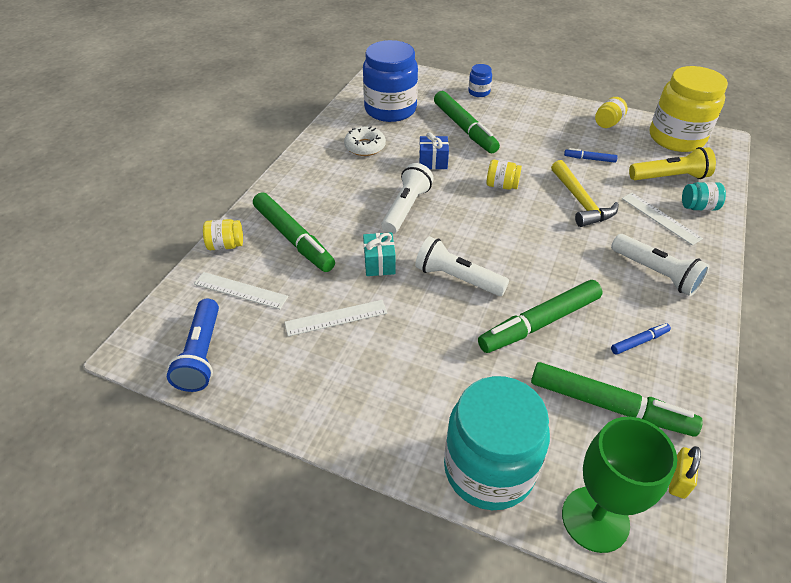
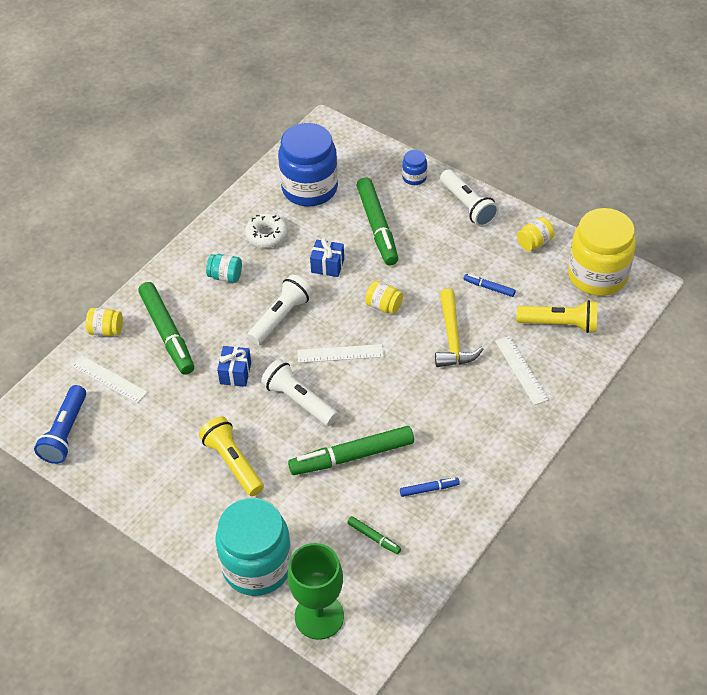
camera: 15 degrees right, 5 degrees up
white ruler [284,300,387,336] -> white ruler moved to [297,344,383,363]
turquoise gift [363,232,396,276] -> blue gift [217,346,251,387]
green marker [531,362,703,437] -> green marker [347,516,401,554], size x0.46
white flashlight [611,234,709,296] -> white flashlight moved to [440,170,499,227]
yellow padlock [669,446,701,499] -> none
turquoise jar [682,182,726,211] -> turquoise jar moved to [206,254,242,283]
none -> yellow flashlight [199,416,264,496]

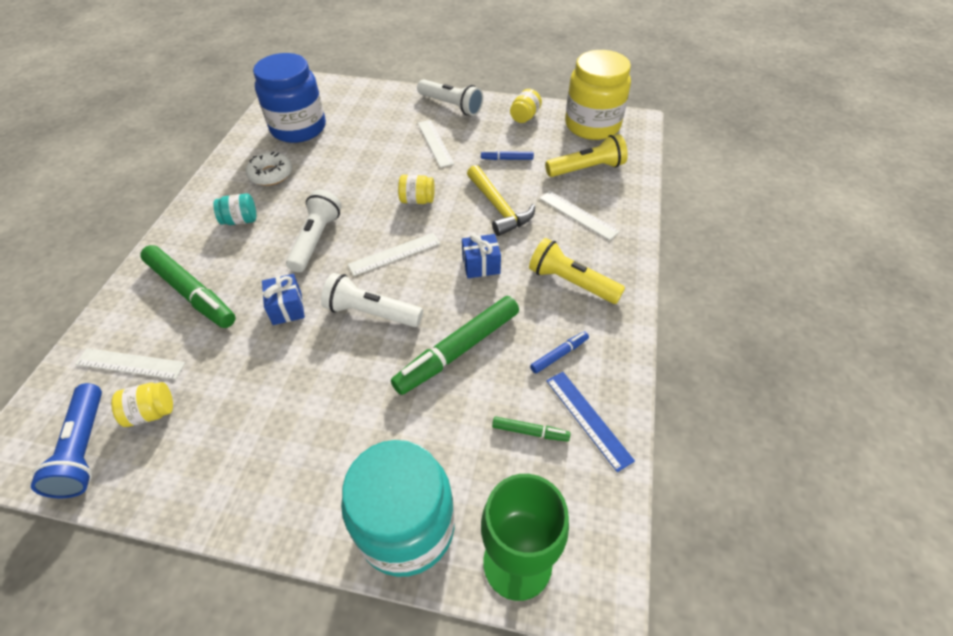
camera: 25 degrees left, 0 degrees up
yellow jar [86,308,123,336] -> yellow jar moved to [111,382,173,427]
yellow flashlight [199,416,264,496] -> yellow flashlight moved to [529,238,625,304]
blue gift [310,238,344,277] -> blue gift moved to [462,234,501,278]
green marker [357,177,398,266] -> none
blue jar [402,150,427,185] -> none
none -> white ruler [418,120,454,168]
none -> blue ruler [546,372,635,472]

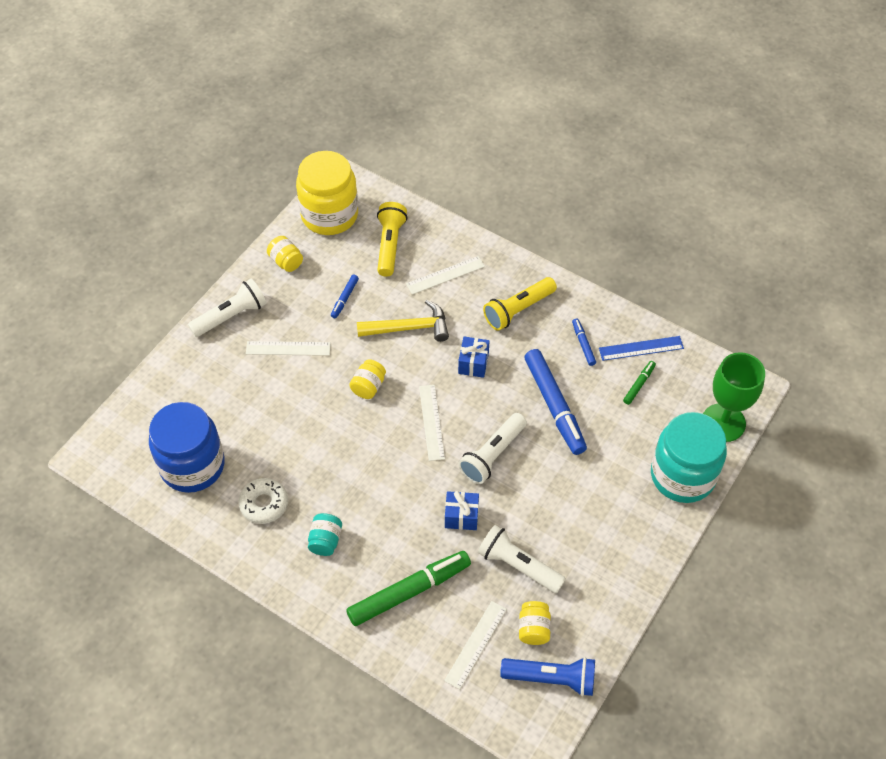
camera: 70 degrees left, 5 degrees up
white flashlight [286,190,342,273] -> white flashlight moved to [478,525,566,593]
green marker [391,296,519,395] -> blue marker [524,349,587,455]

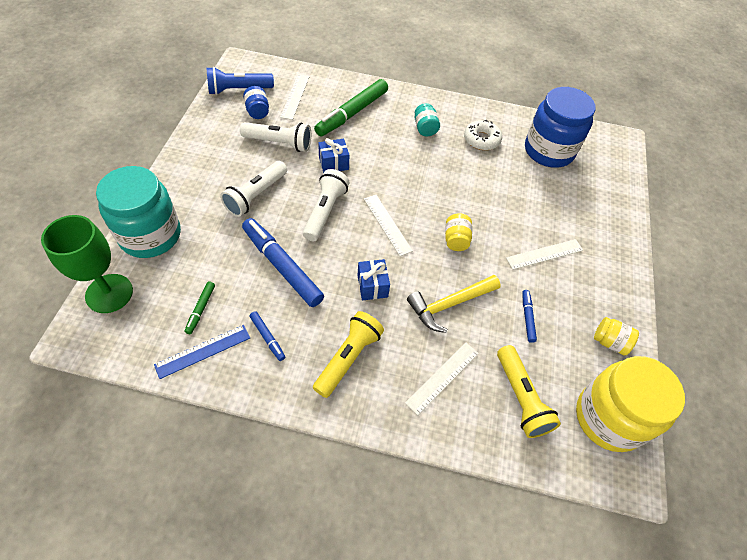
camera: 155 degrees right, 0 degrees up
white flashlight [188,279,267,337] -> white flashlight moved to [220,161,287,217]
yellow jar [519,601,551,645] -> blue jar [243,86,269,119]

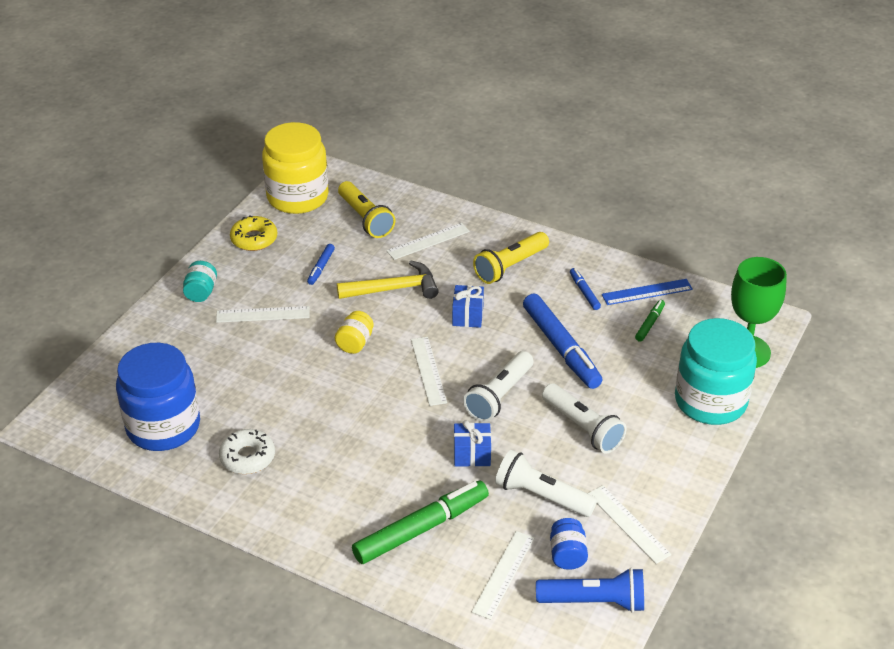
camera: 160 degrees left, 15 degrees down
white flashlight [220,161,287,217] -> white flashlight turned 90 degrees clockwise [542,383,627,453]
turquoise jar [415,103,440,136] -> turquoise jar moved to [183,261,217,302]
yellow flashlight [497,345,561,438] -> yellow flashlight turned 150 degrees clockwise [338,181,395,238]
yellow jar [594,317,639,356] -> yellow donut [230,215,277,251]
none -> white ruler [588,485,671,564]

